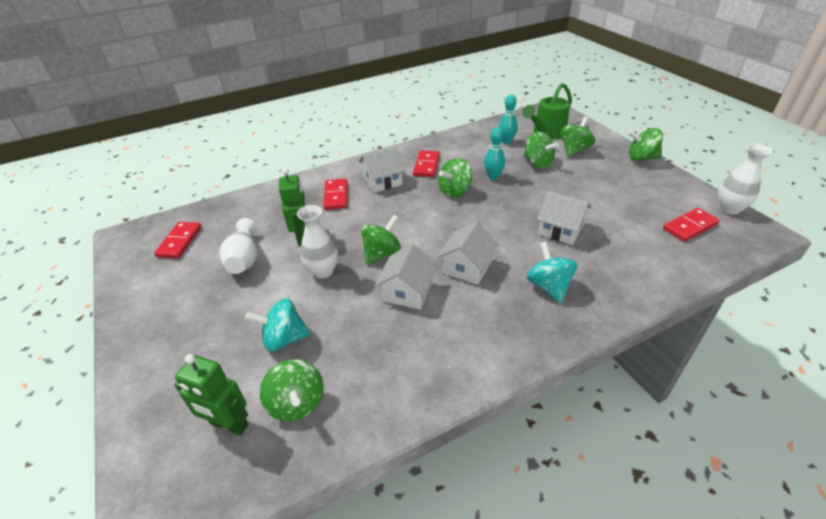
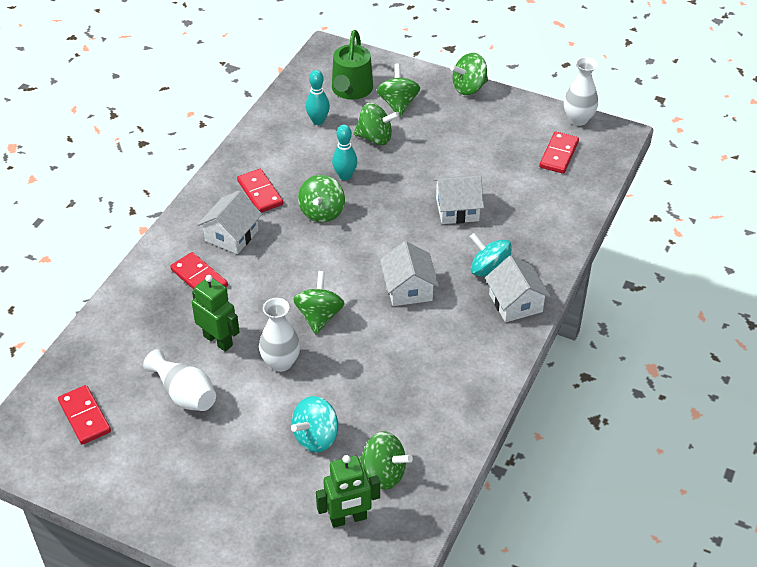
camera: 40 degrees left, 5 degrees up
white house [375,243,437,309] -> white house moved to [485,256,551,322]

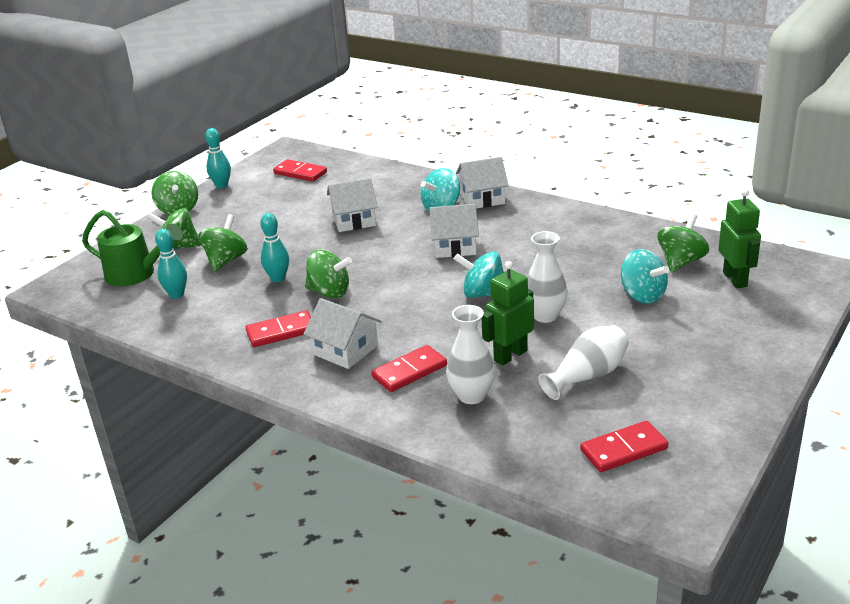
camera: 80 degrees left, 15 degrees down
green spinning top [293,271,345,334] -> turquoise spinning top [454,251,504,298]
white house [433,175,484,224] -> white house turned 75 degrees clockwise [327,178,378,232]
white vase [564,57,598,126] -> white vase moved to [446,305,495,404]
none -> turquoise bowling pin [205,128,231,188]

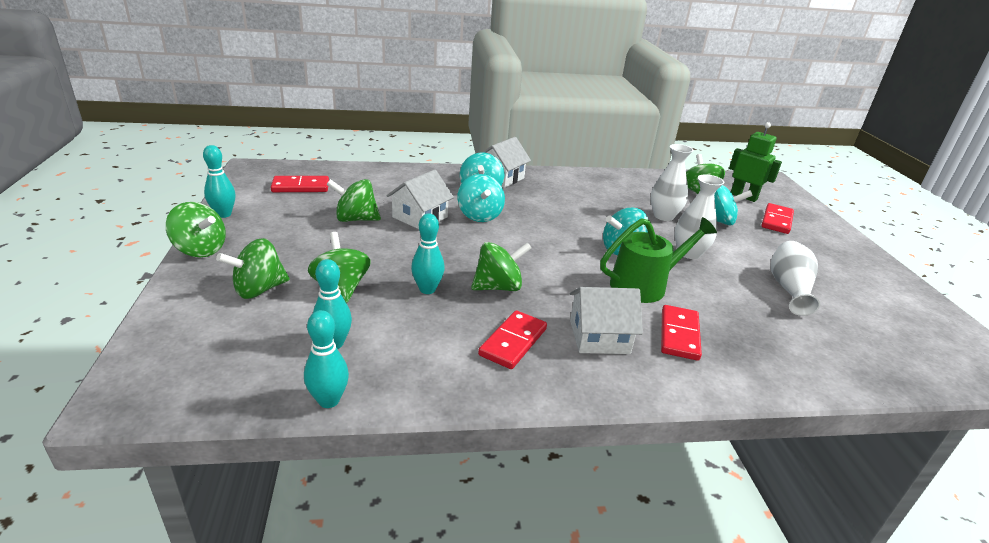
camera: 45 degrees left, 0 degrees up
green watering can [82,210,183,286] -> green watering can moved to [600,217,717,303]
white house [429,204,479,258] -> none
white vase [446,305,495,404] -> white vase moved to [650,144,693,221]
green robot [481,261,534,366] -> none
red domino [580,421,668,472] -> red domino moved to [761,203,794,234]
none -> turquoise bowling pin [304,310,349,408]
none -> green spinning top [326,179,381,222]
none -> turquoise spinning top [457,174,505,222]

